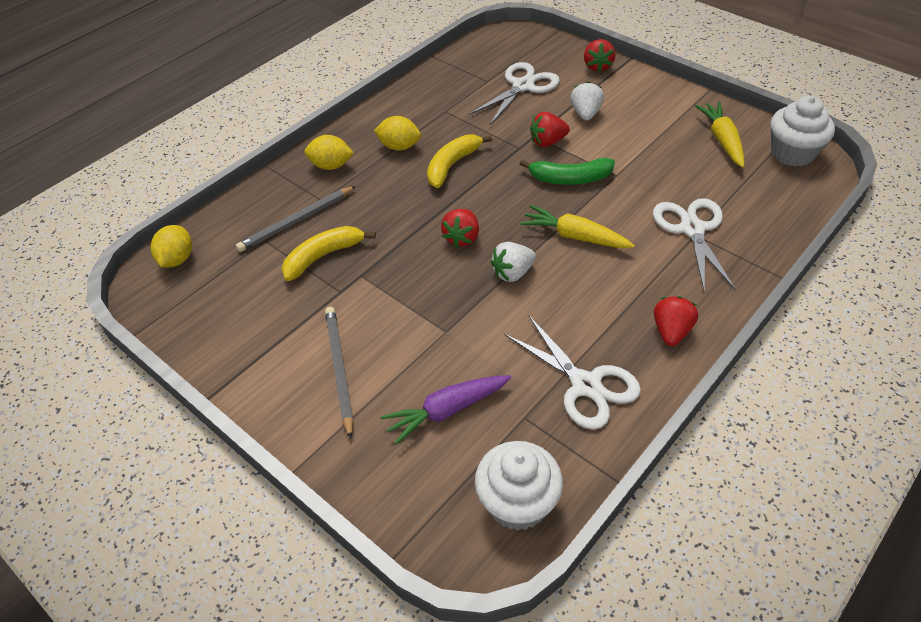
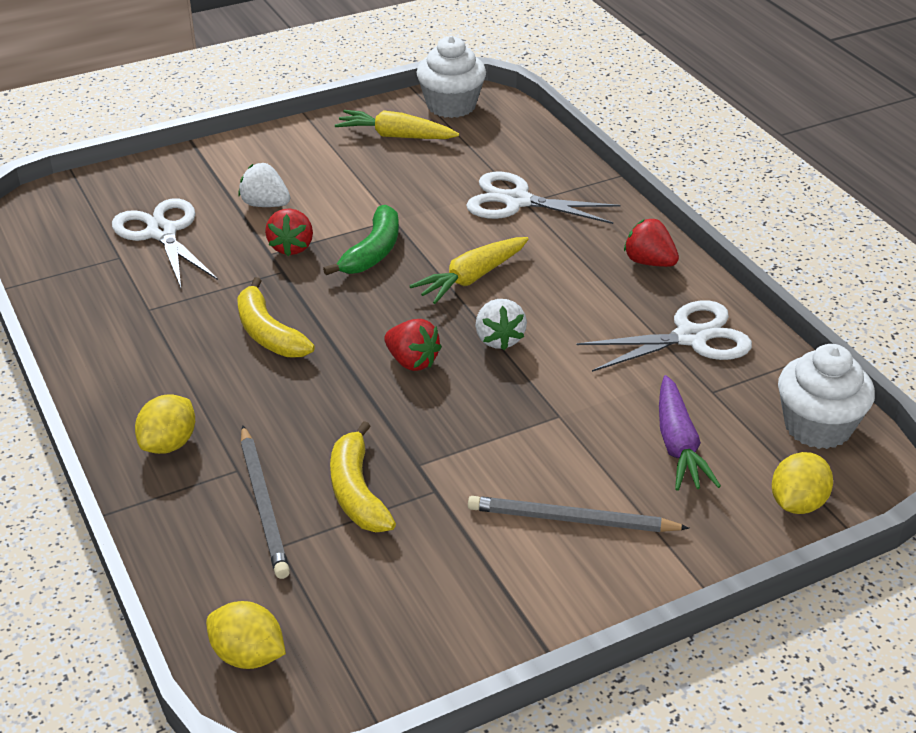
camera: 70 degrees left, 10 degrees down
yellow lemon [373,116,421,151] -> yellow lemon moved to [772,452,833,514]
red strawberry [584,39,616,72] -> none

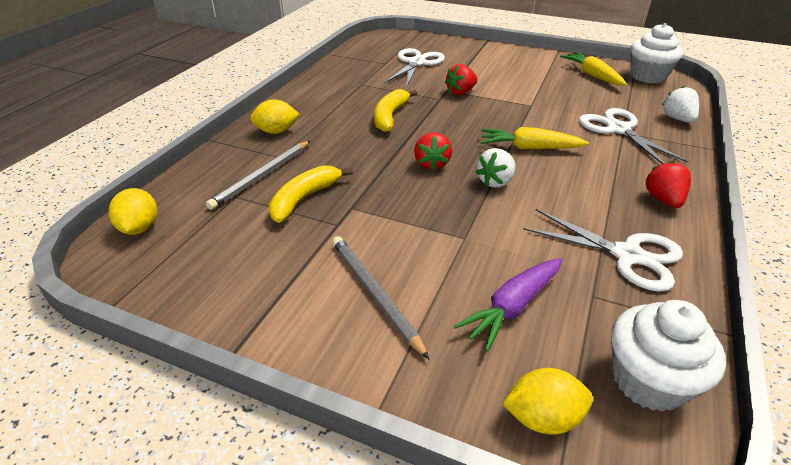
camera: 50 degrees right, 0 degrees up
white strawberry [238,163,290,207] -> white strawberry moved to [662,86,699,123]
green banana [323,205,399,275] -> none

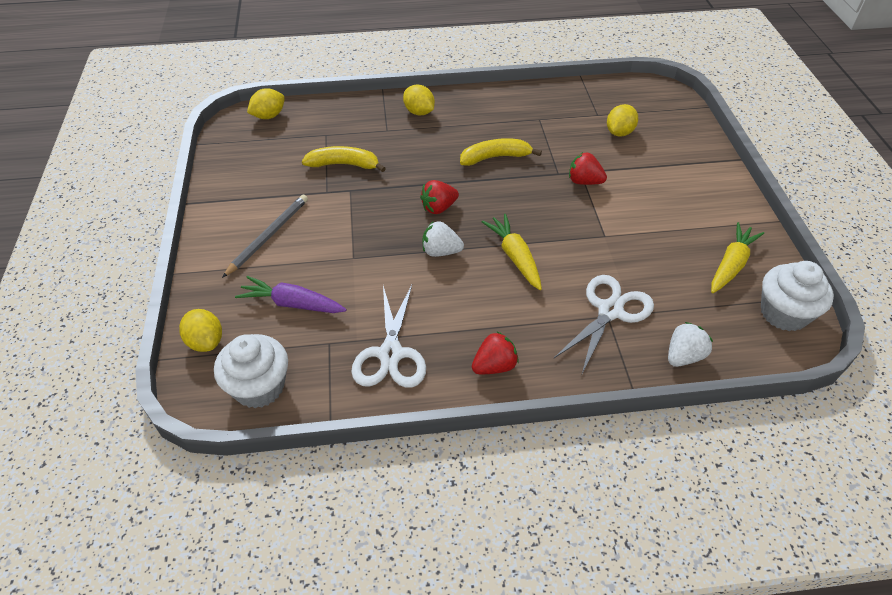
camera: 60 degrees right, 10 degrees up
grey pencil [206,141,310,210] -> none
white scissors [385,48,445,87] -> yellow lemon [607,104,638,137]

